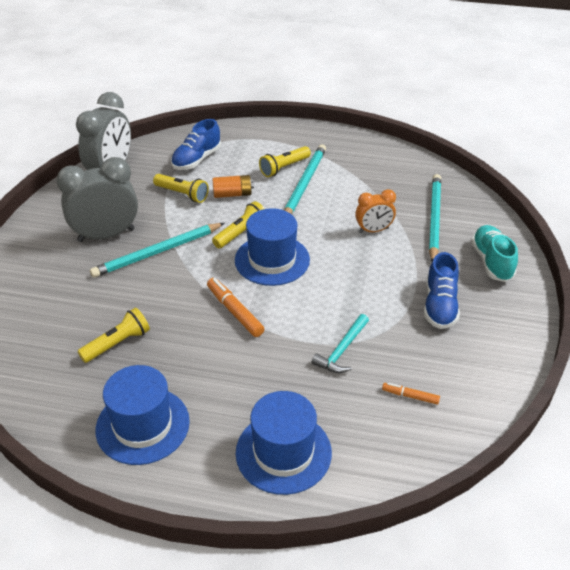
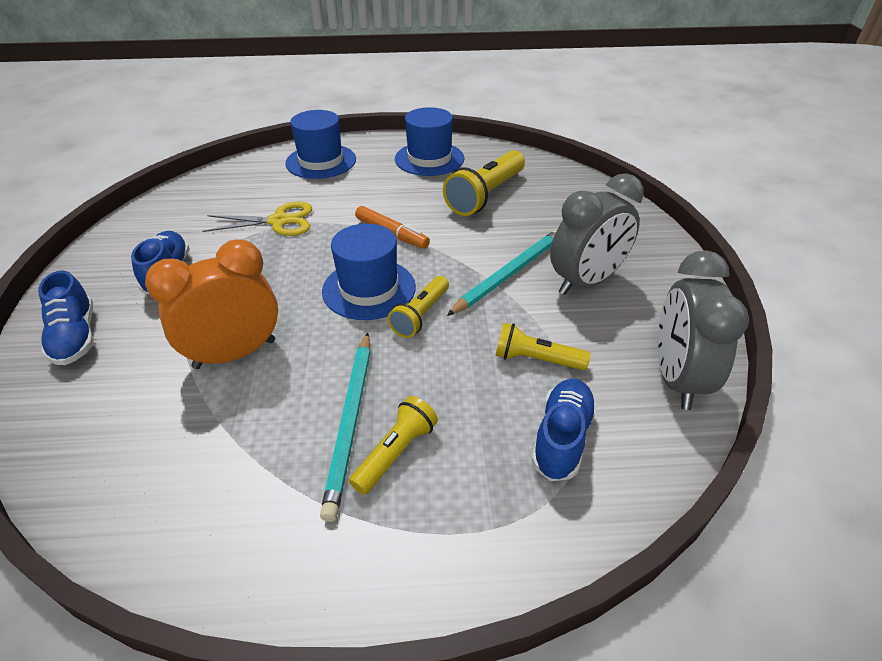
camera: 165 degrees right, 0 degrees up
yellow flashlight [77,308,150,363] -> yellow flashlight [443,150,525,216], size x1.67
orange battery [212,175,254,198] -> none
turquoise hammer [311,314,369,373] -> yellow scissors [203,202,312,236]
orange clock [355,189,396,233] -> orange clock [145,239,278,369], size x1.81
orange marker [382,383,440,405] -> none
turquoise pencil [429,174,441,261] -> none
turquoise shoe [471,225,518,282] -> blue shoe [38,270,94,365]

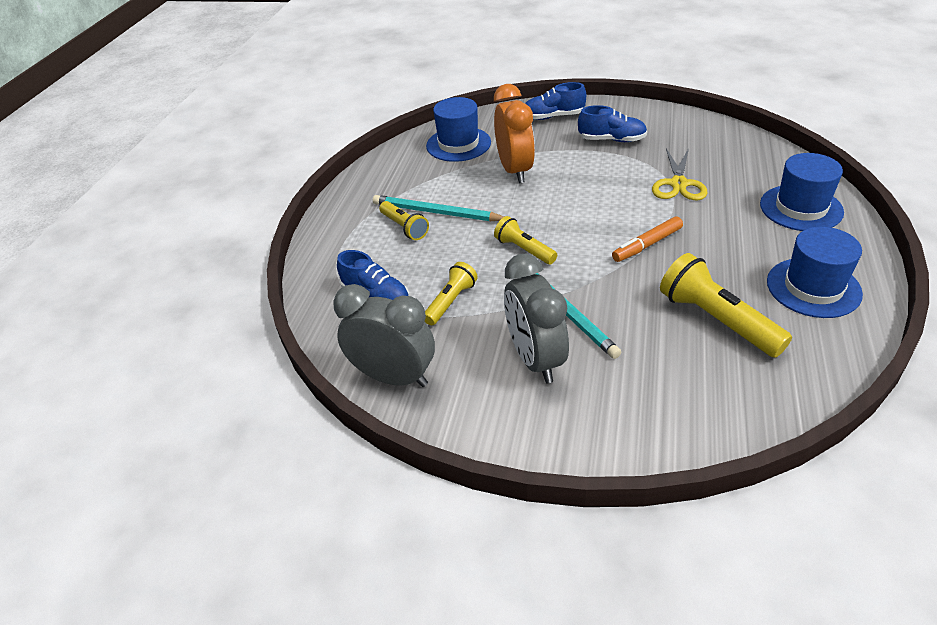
camera: 110 degrees right, 0 degrees up
blue hat [322,224,416,320] -> blue hat moved to [426,97,491,162]

